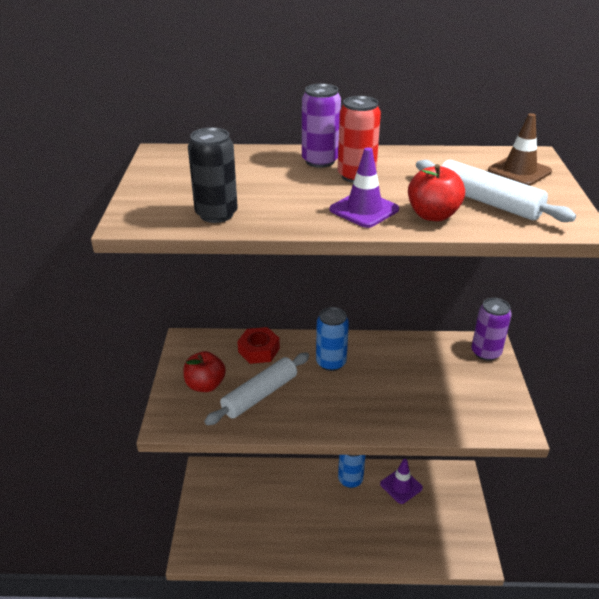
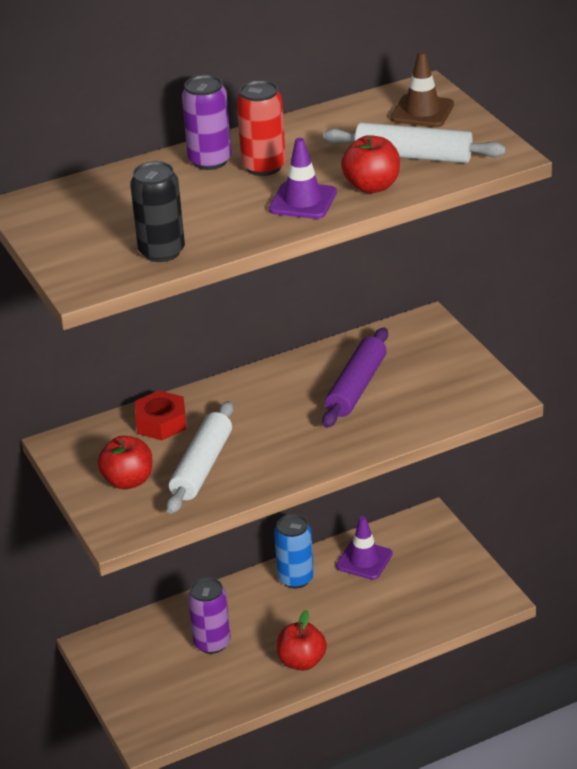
camera: 25 degrees left, 0 degrees up
blue can [316,307,349,371] -> none
purple can [471,298,512,361] -> purple can moved to [188,577,231,654]
none -> red apple [277,610,327,671]
none -> purple rolling pin [322,327,388,428]

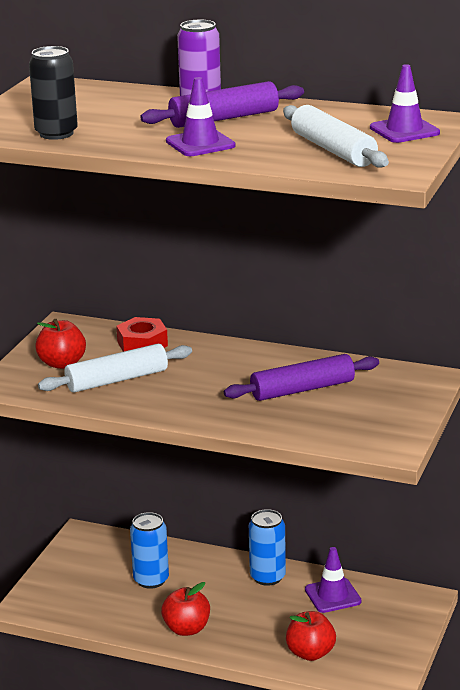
camera: 45 degrees right, 10 degrees down
purple can [188,577,231,654] -> blue can [130,512,169,589]
red can [237,80,286,176] -> purple rolling pin [140,81,304,128]
red apple [341,135,400,193] -> red apple moved to [286,611,336,661]
brown traffic cone [390,51,454,127] -> purple traffic cone [370,64,440,143]

